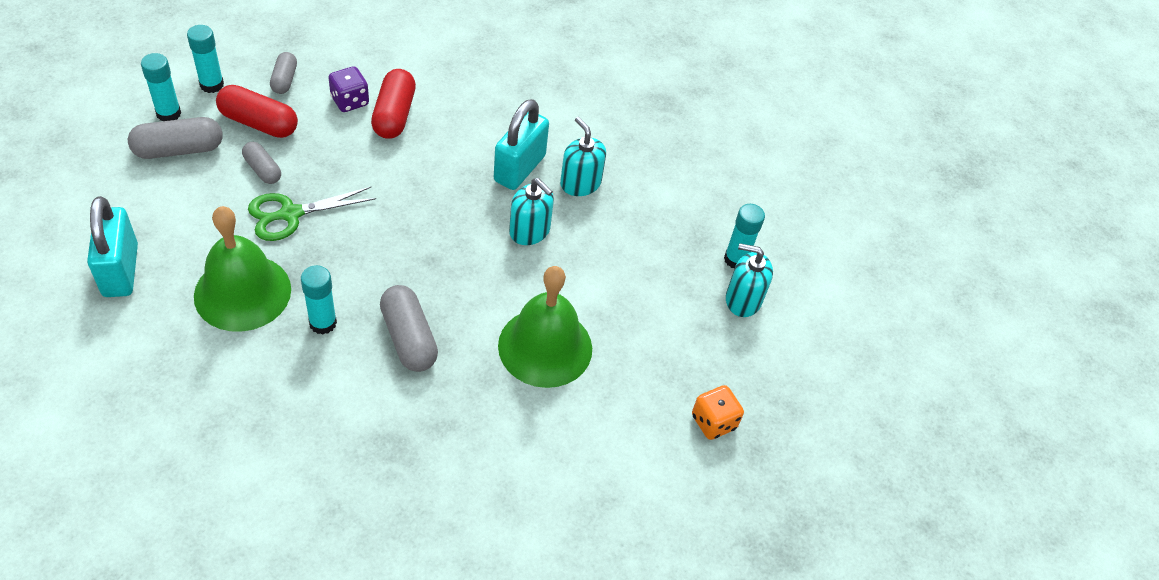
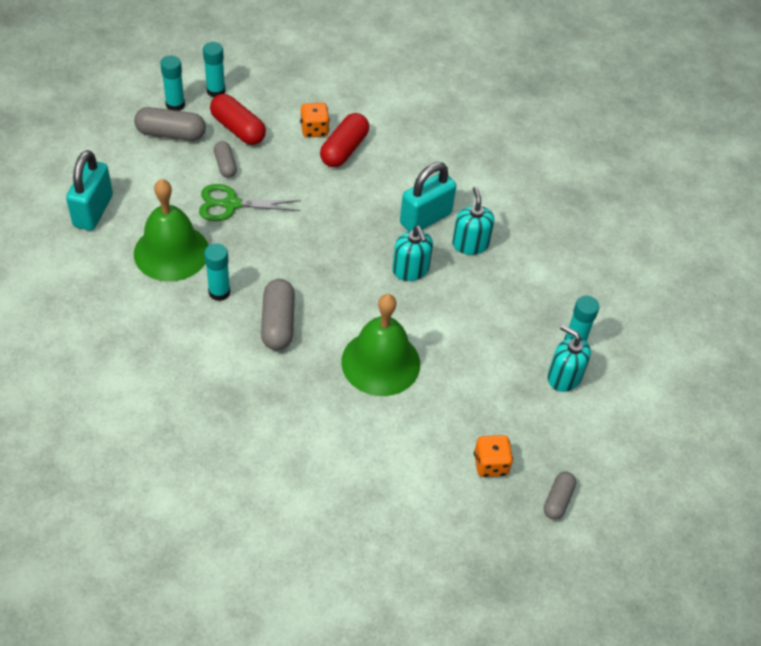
camera: 25 degrees right, 0 degrees up
grey capsule [270,52,297,94] -> grey capsule moved to [544,472,576,520]
purple dice [328,66,369,112] -> orange dice [300,103,330,138]

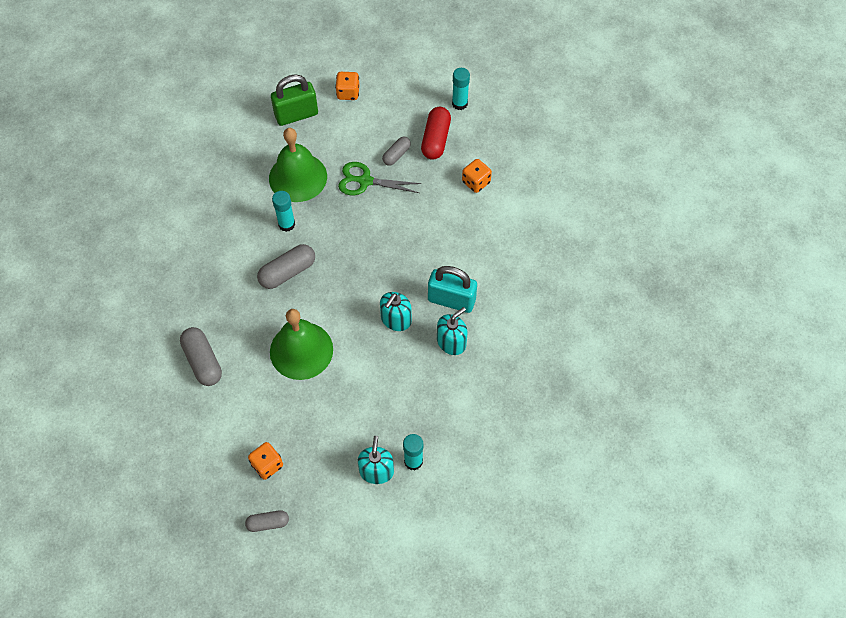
camera: 60 degrees right, 10 degrees up
turquoise padlock [66,150,113,231] -> green padlock [271,75,318,126]
grey capsule [134,107,206,141] -> grey capsule moved to [180,327,222,386]
turquoise glue stick [160,55,185,111] -> none
green scissors [199,184,301,221] -> green scissors turned 45 degrees counterclockwise [338,162,422,195]
red capsule [320,113,369,167] -> none
none -> orange dice [335,72,359,100]

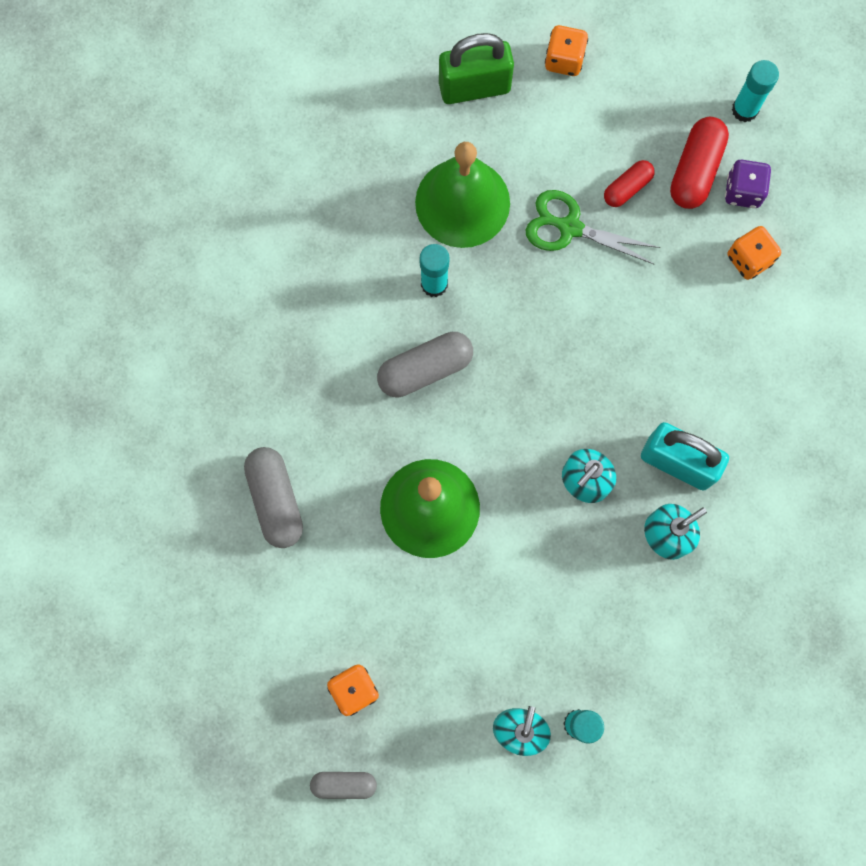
camera: 10 degrees right, 15 degrees up
grey capsule [382,137,411,166] -> red capsule [604,160,655,207]
none -> purple dice [725,160,771,208]

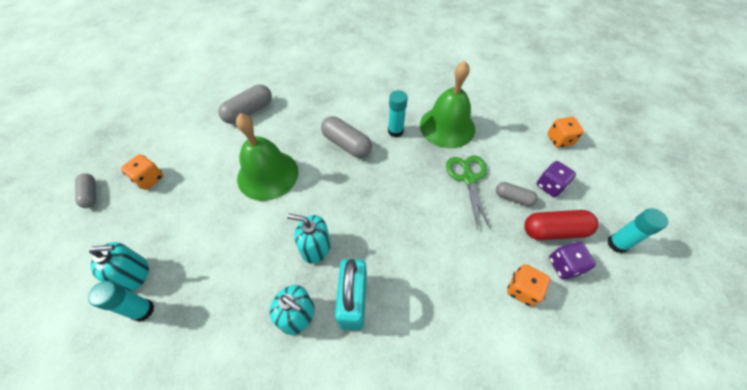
camera: 65 degrees right, 20 degrees down
green padlock [439,33,514,104] -> none
red capsule [604,160,655,207] -> grey capsule [496,182,538,206]
none -> purple dice [537,161,576,197]

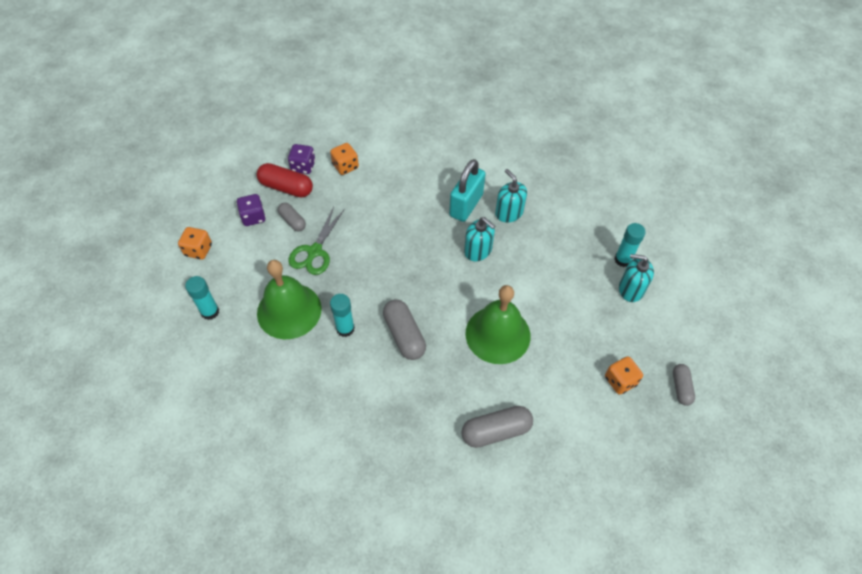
camera: 155 degrees left, 0 degrees up
turquoise glue stick [608,208,668,253] -> turquoise glue stick moved to [185,276,219,320]

